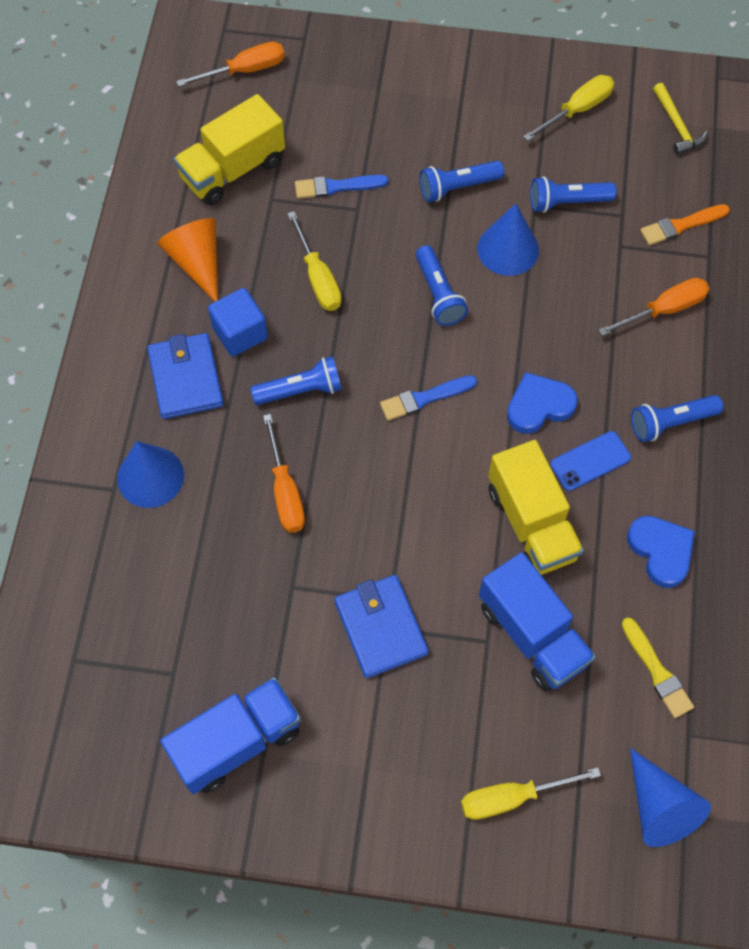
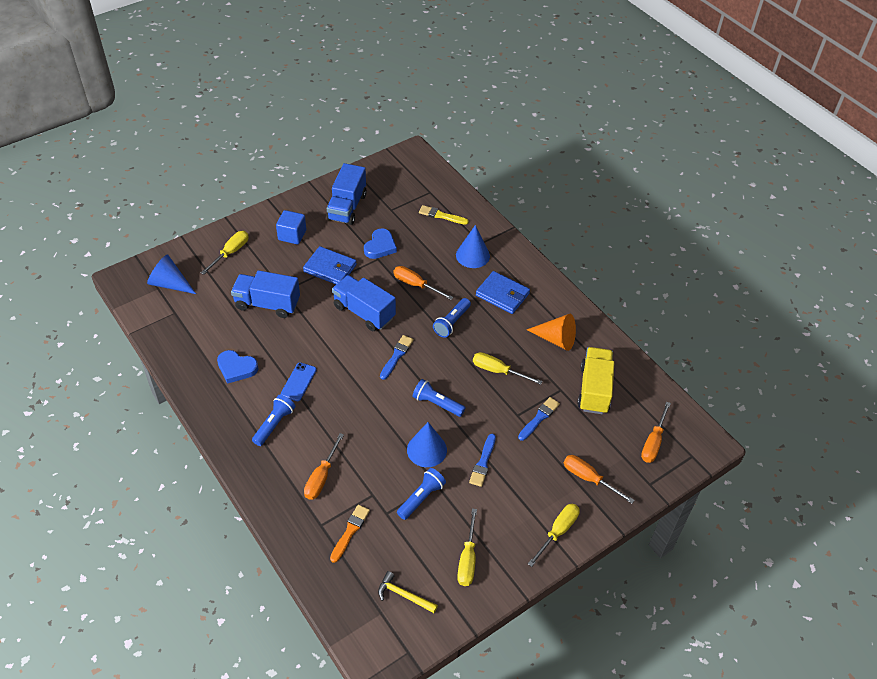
camera: 135 degrees right, 15 degrees down
blue cube [208,288,268,356] -> blue cube moved to [276,210,306,244]
blue flashlight [420,161,504,202] -> blue brush [469,434,496,487]
yellow truck [488,440,584,575] -> none
blue heart [507,372,578,434] -> blue heart moved to [364,228,397,259]
yellow brush [621,617,694,718] -> yellow brush moved to [419,205,469,225]
none -> blue truck [332,275,396,331]
none -> yellow screwdriver [528,504,580,567]
none -> orange screwdriver [564,455,635,504]

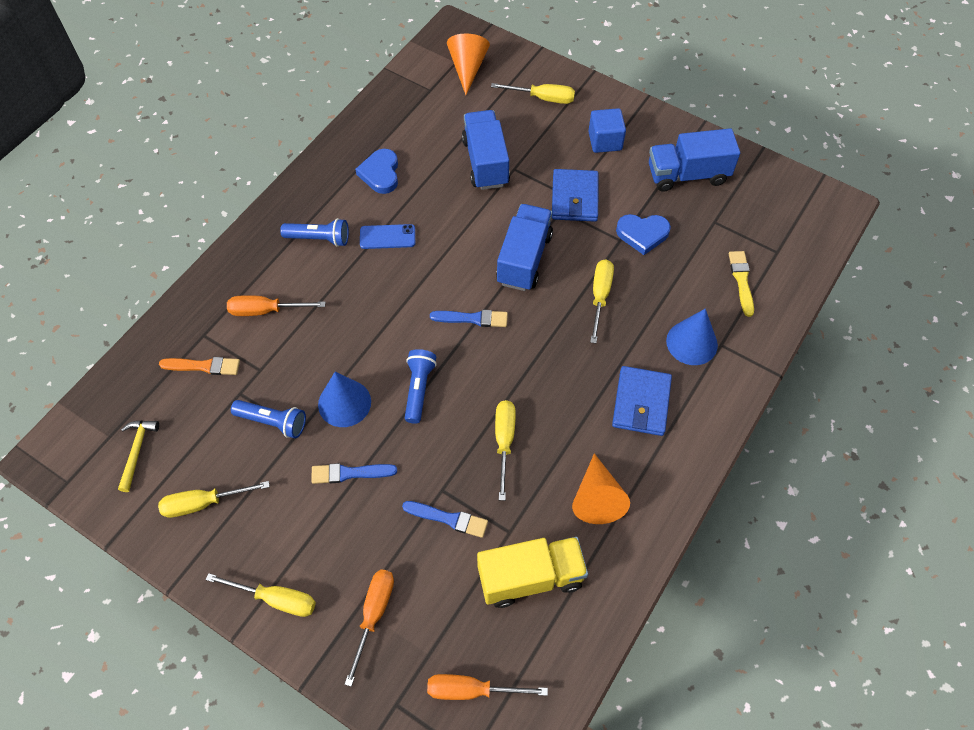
camera: 70 degrees right, 10 degrees up
blue cone [147,254,196,294] -> orange cone [447,34,490,95]
orange screwdriver [394,266,453,300] -> yellow screwdriver [590,259,614,343]
blue flashlight [433,298,471,338] -> none

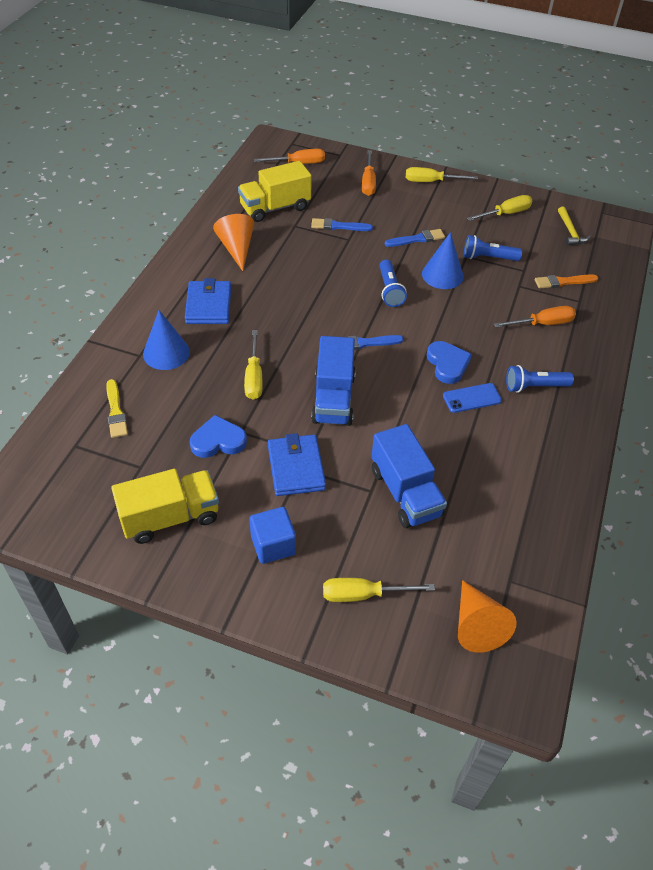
camera: 165 degrees right, 10 degrees down
blue heart [355,149,398,194] -> blue heart moved to [427,341,472,384]
yellow screwdriver [495,400,516,501] -> none
blue truck [649,128,740,192] -> yellow truck [111,469,219,544]

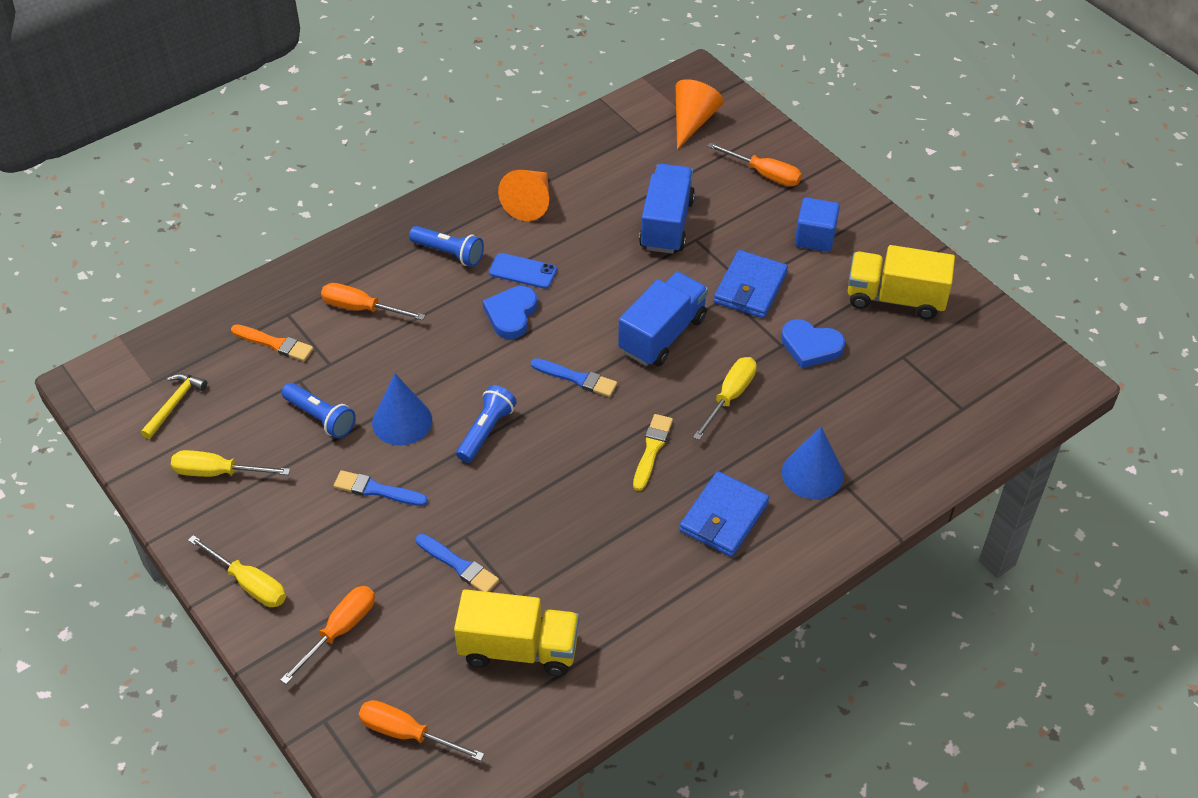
camera: 145 degrees left, 0 degrees up
yellow brush [106,379,128,438] -> yellow brush moved to [633,414,673,491]
orange cone [213,214,254,271] -> orange cone moved to [498,170,549,221]
yellow screwdriver [323,578,435,602] -> orange screwdriver [707,142,802,186]

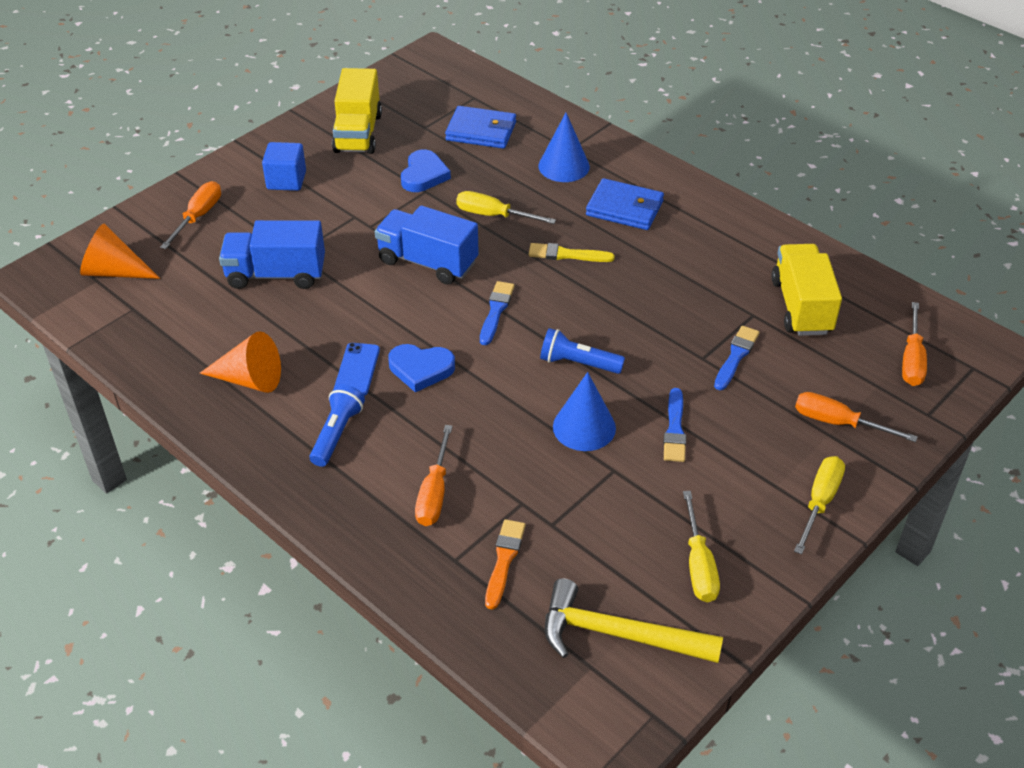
camera: 100 degrees left, 5 degrees down
yellow hammer [141,373,207,439] -> yellow hammer [545,578,723,663], size x1.76
blue flashlight [282,383,356,438] -> none
blue wallet [714,250,788,318] -> blue wallet moved to [445,106,516,149]

